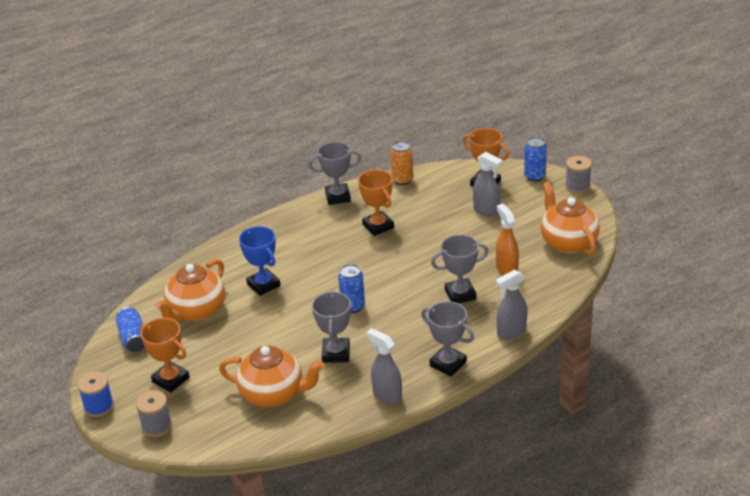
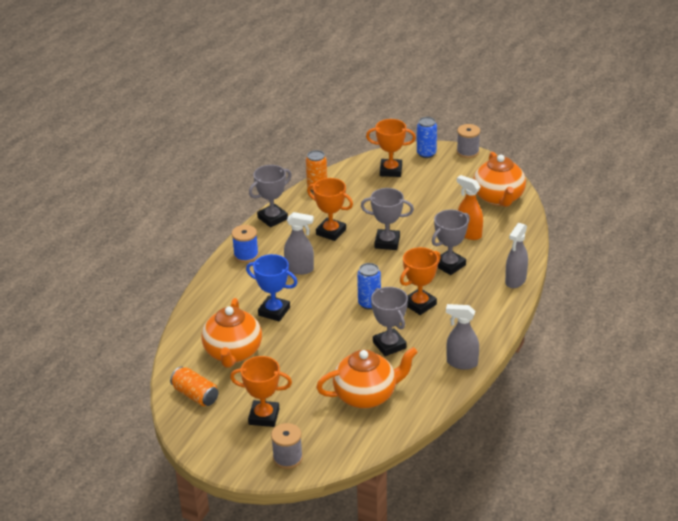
camera: 30 degrees left, 0 degrees up
blue spool [77,371,114,417] -> blue spool moved to [232,225,259,263]
blue can [116,307,145,352] -> orange can [170,367,219,406]
grey trophy [421,301,474,377] -> grey trophy moved to [361,188,414,250]
grey spray bottle [473,152,502,217] -> grey spray bottle moved to [284,212,314,275]
orange teapot [541,181,600,255] -> orange teapot turned 135 degrees counterclockwise [473,152,526,207]
none -> orange trophy [400,247,441,315]

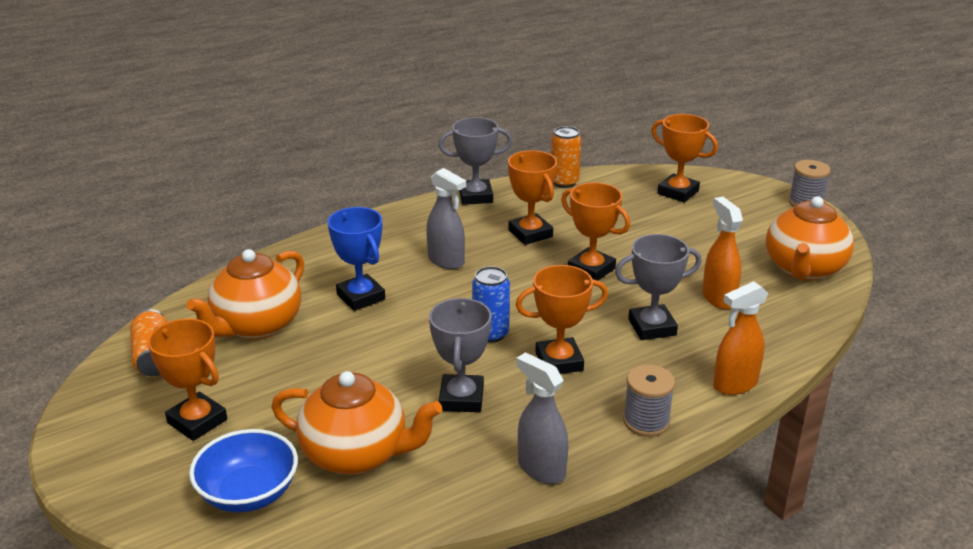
camera: 30 degrees right, 5 degrees down
blue spool [232,225,259,263] -> none
grey spool [271,423,303,469] -> grey spool moved to [623,365,675,437]
grey trophy [361,188,414,250] -> orange trophy [561,182,630,281]
blue can [417,117,437,158] -> none
grey spray bottle [505,223,528,288] -> orange spray bottle [713,281,768,395]
none -> blue bowl [189,429,298,513]

